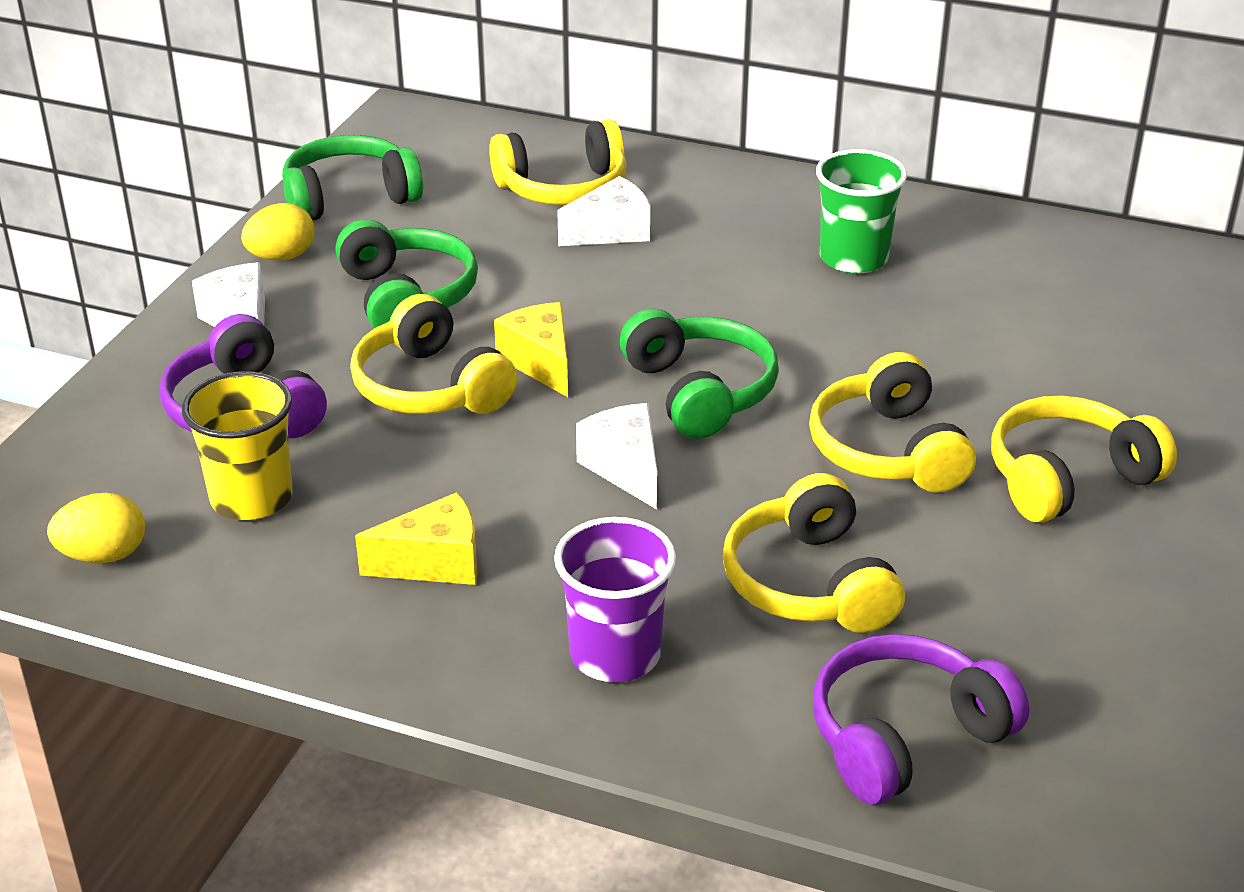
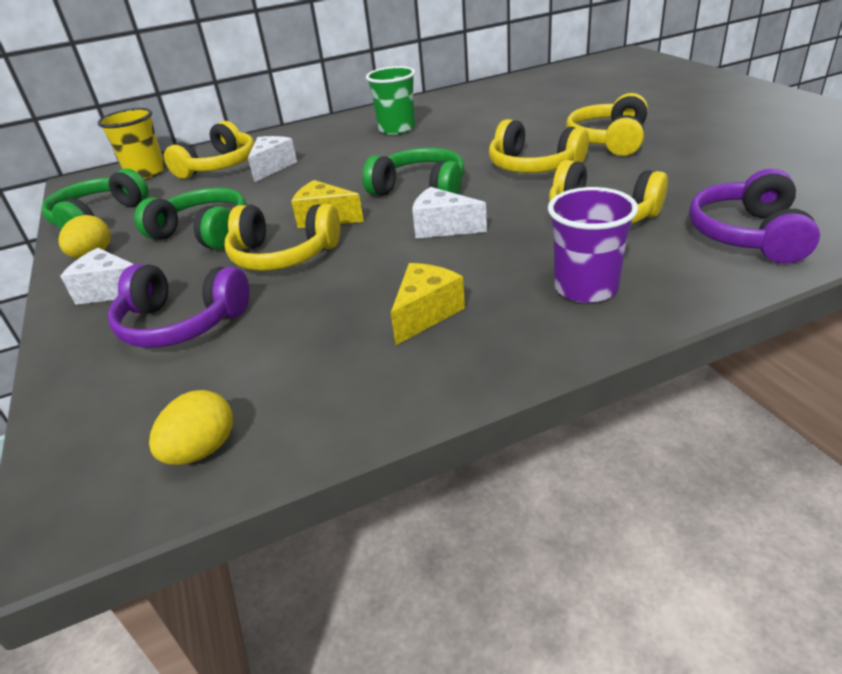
camera: 40 degrees left, 0 degrees up
yellow cup [182,371,293,520] -> yellow cup moved to [98,108,165,179]

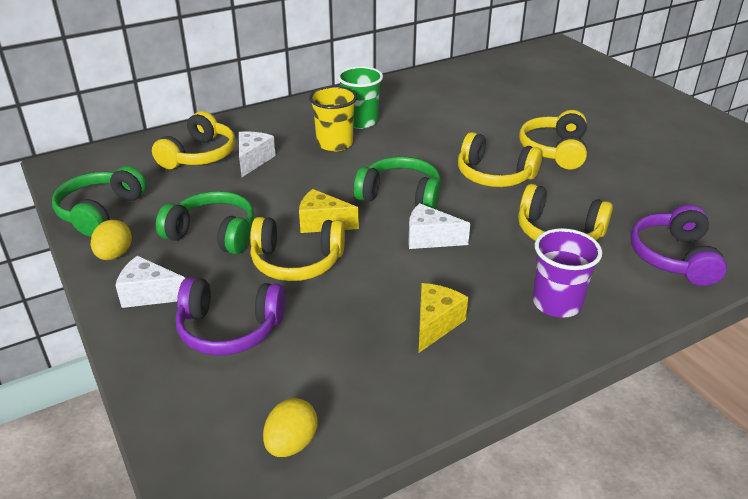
camera: 10 degrees left, 0 degrees up
yellow cup [98,108,165,179] -> yellow cup moved to [309,86,357,152]

